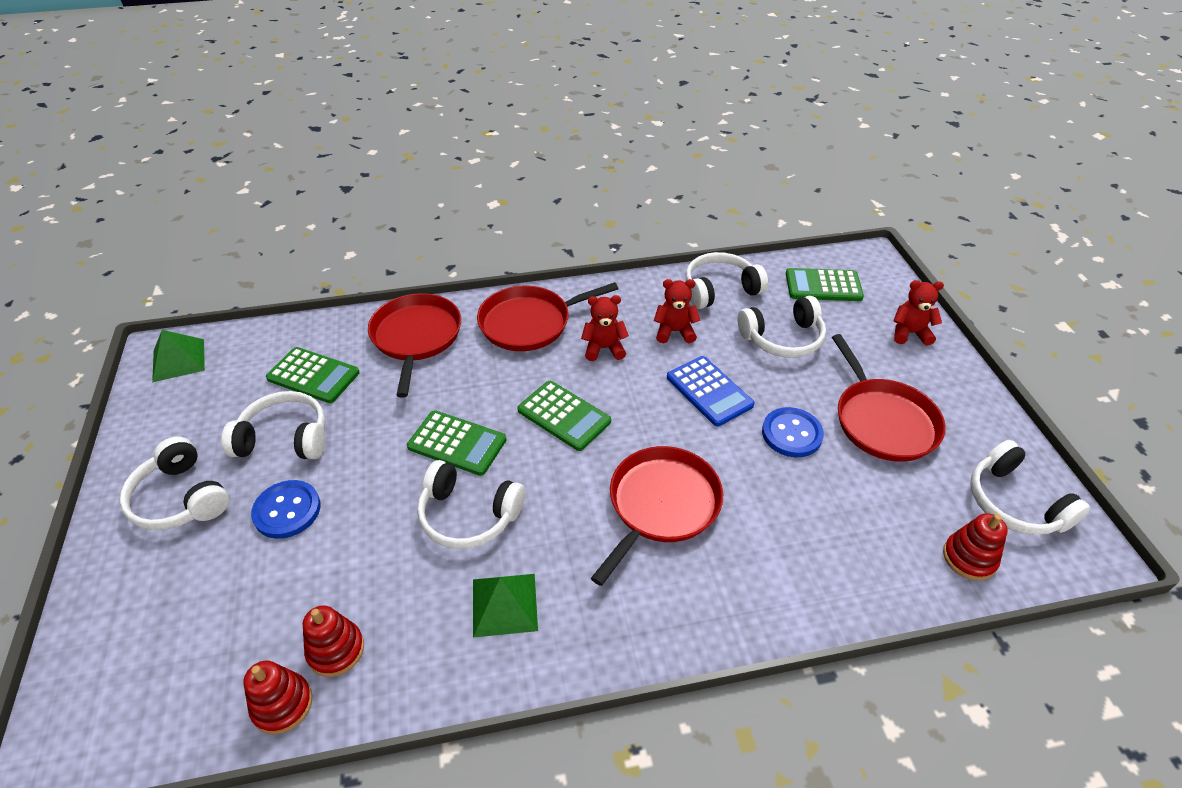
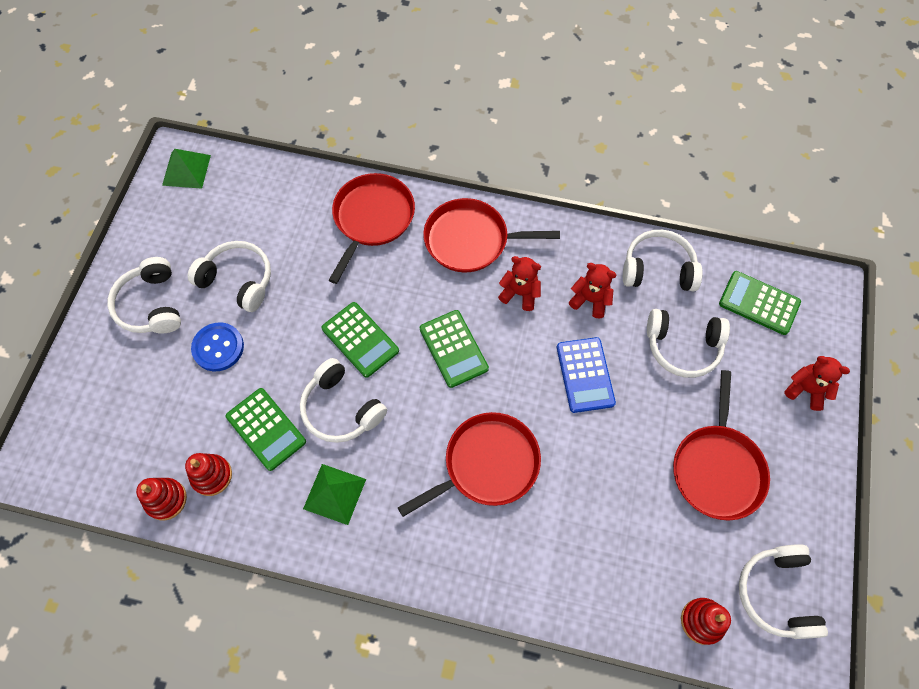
camera: 25 degrees right, 20 degrees up
green calculator [266,347,360,403] -> green calculator moved to [226,388,306,471]
blue button [762,407,824,457] -> none

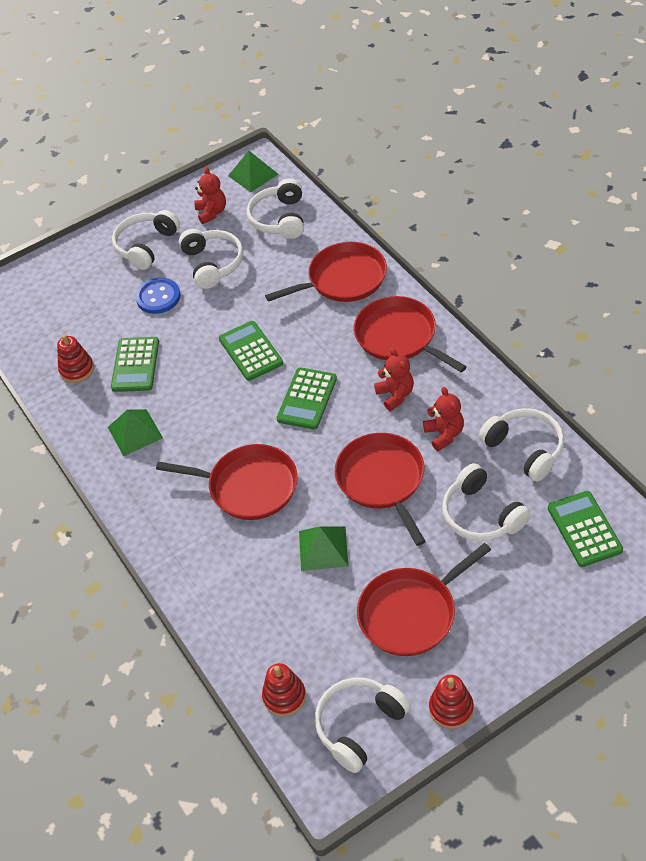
camera: 50 degrees right, 15 degrees down
red stacking toy [136,478,187,520] -> red stacking toy moved to [429,675,474,729]
white headphones [300,358,387,443] -> white headphones moved to [247,179,304,239]
green calculator [322,302,399,378] -> green calculator turned 150 degrees clockwise [219,321,283,381]
blue calculator [557,337,616,413] -> red pan [335,433,426,546]
red teddy bear [784,356,850,411] -> red teddy bear moved to [194,167,226,224]
none -> green pyramid [299,526,348,571]

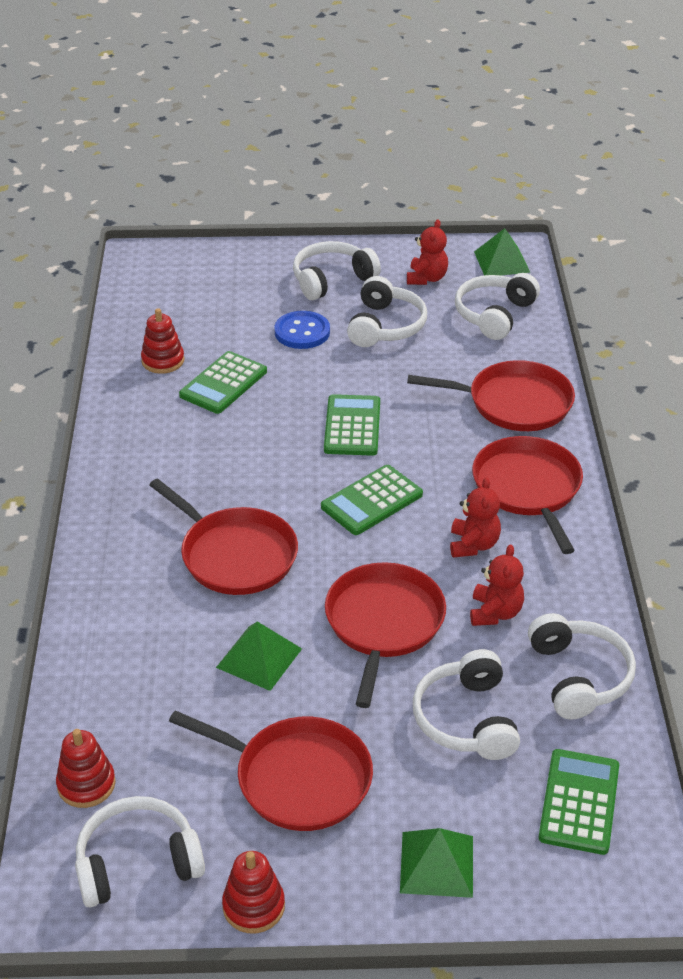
camera: 25 degrees right, 10 degrees down
green pyramid [108,409,163,457] -> green pyramid moved to [400,828,473,898]
red pan [357,543,491,656] -> red pan turned 150 degrees counterclockwise [169,710,373,831]

